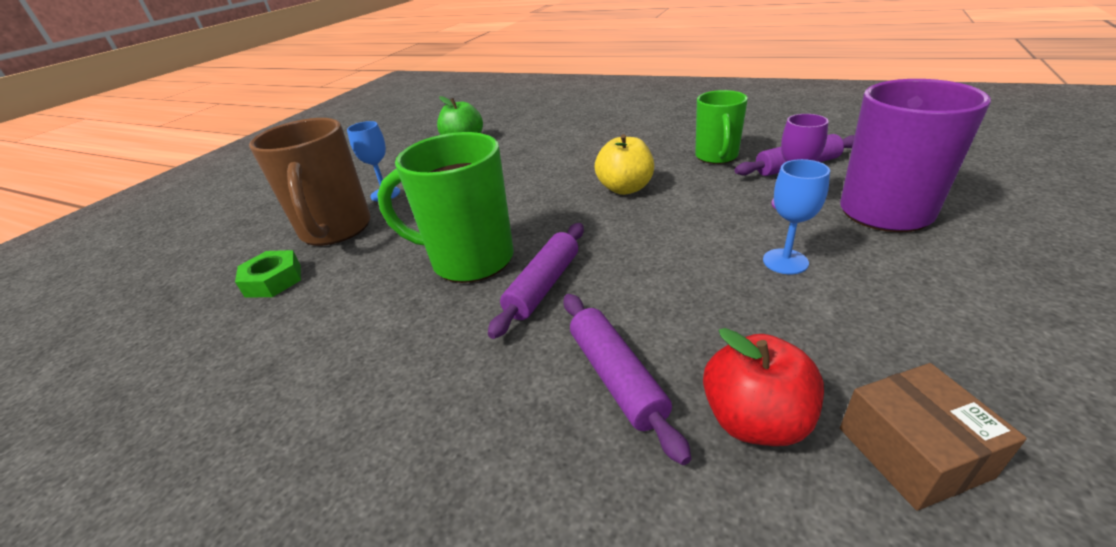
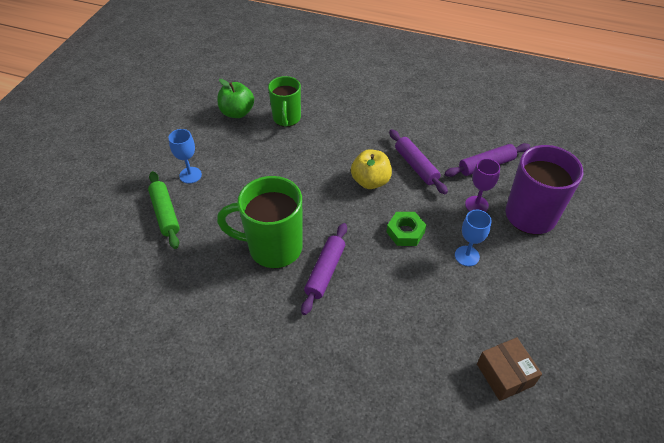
camera: 10 degrees left, 15 degrees up
green nut [235,250,301,298] -> green nut moved to [387,212,426,246]
brown mug [249,118,371,246] -> green rolling pin [148,171,180,249]
purple rolling pin [564,294,691,465] -> purple rolling pin moved to [389,129,448,194]
green mug [695,90,748,164] -> green mug moved to [268,76,301,127]
red apple [703,328,824,446] -> none

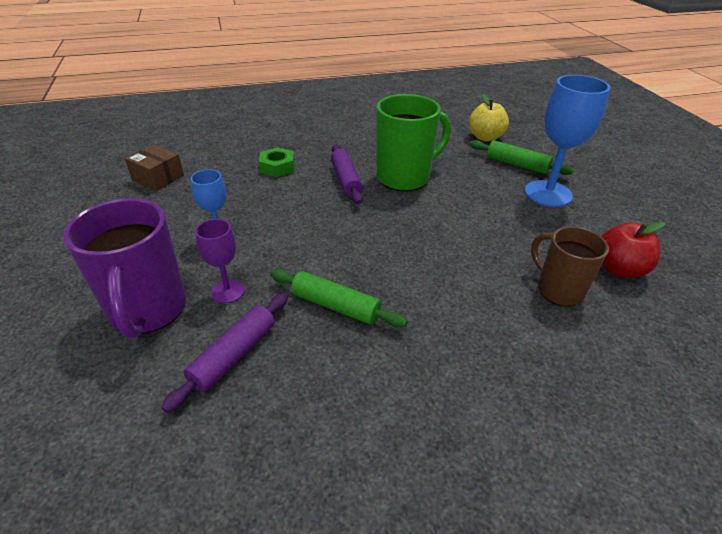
camera: 145 degrees right, 10 degrees down
blue goblet [169,129,202,184] -> blue goblet [525,75,610,207], size x1.82
green apple [217,79,254,118] -> red apple [601,222,665,278]
green mug [268,76,301,127] -> brown mug [531,226,609,307]
yellow apple [351,149,392,189] -> yellow apple moved to [469,94,509,141]
green nut [387,212,426,246] -> green nut moved to [259,147,295,177]
purple rolling pin [389,129,448,194] -> green rolling pin [270,269,408,328]

